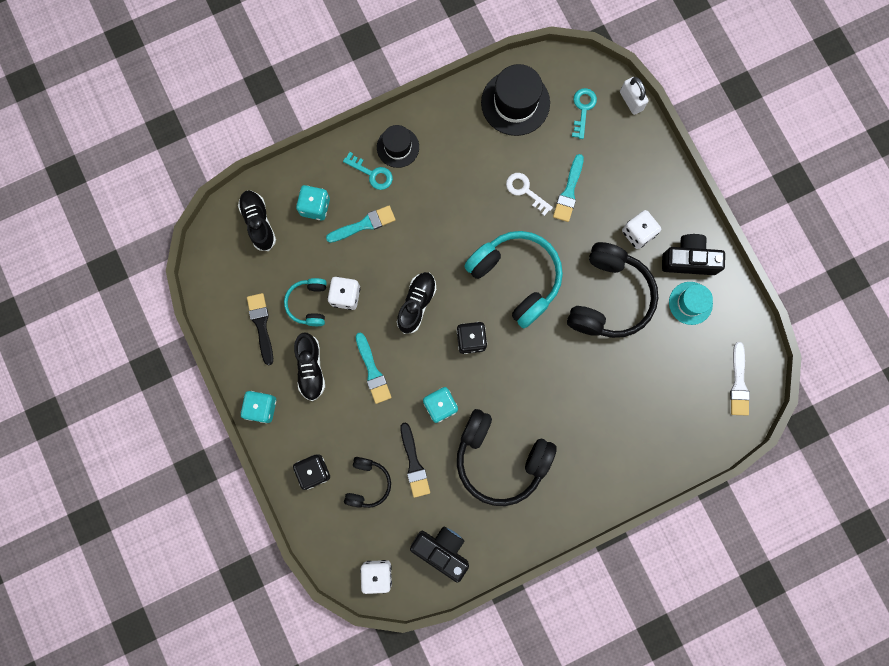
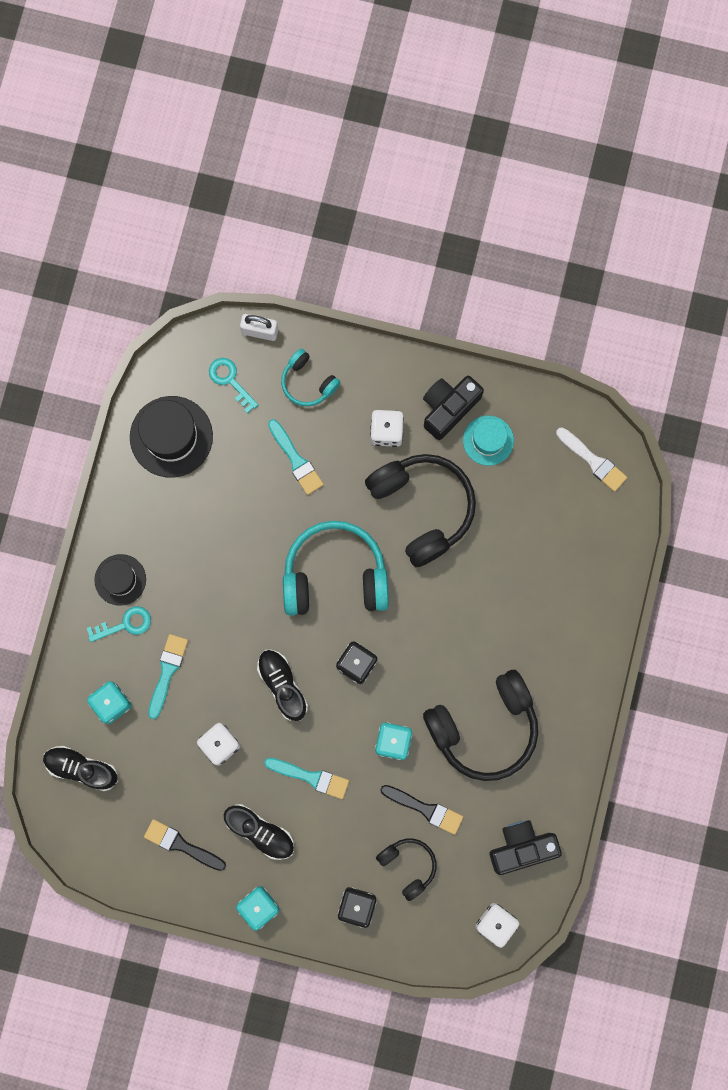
camera: 50 degrees left, 0 degrees up
turquoise headphones [284,278,327,326] -> turquoise headphones moved to [281,348,340,407]
white key [506,173,553,216] -> none

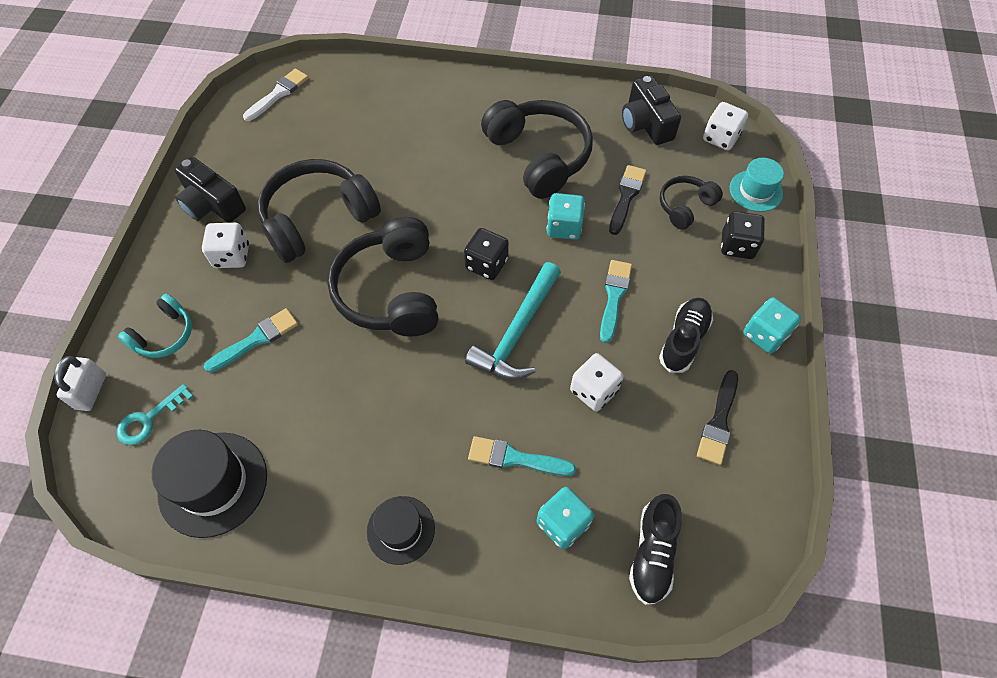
camera: 95 degrees left, 20 degrees down
turquoise key [87,606,151,642] -> none
black shoe [257,650,308,721] -> turquoise hammer [465,262,561,380]
turquoise headphones [283,521,389,616] -> black headphones [328,217,438,337]
turquoise hat [463,416,514,466] -> turquoise hat moved to [730,158,784,212]

